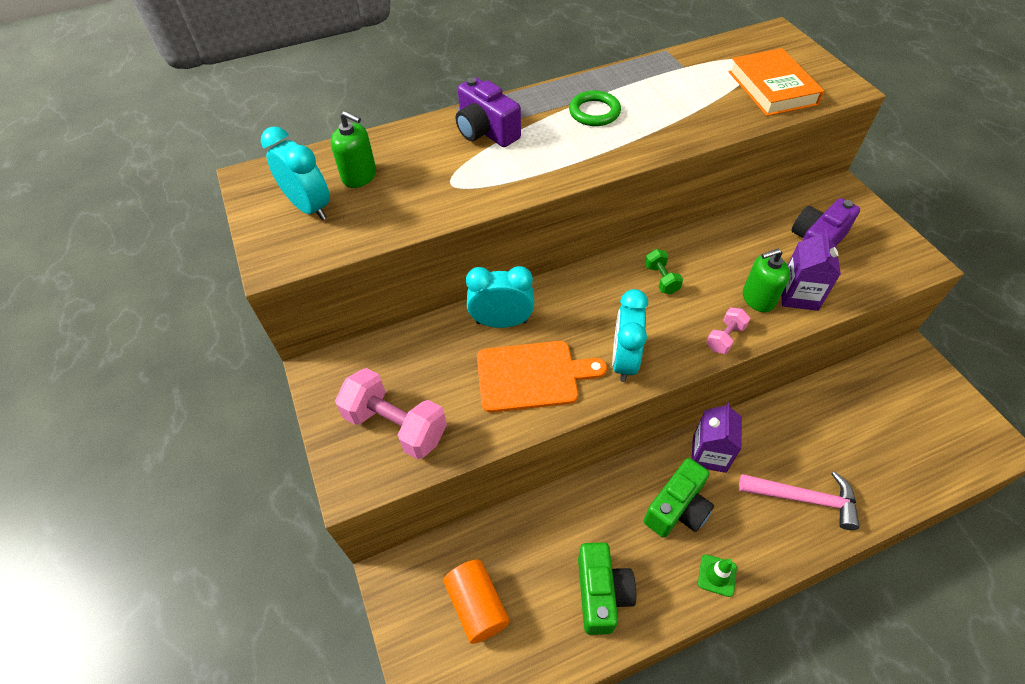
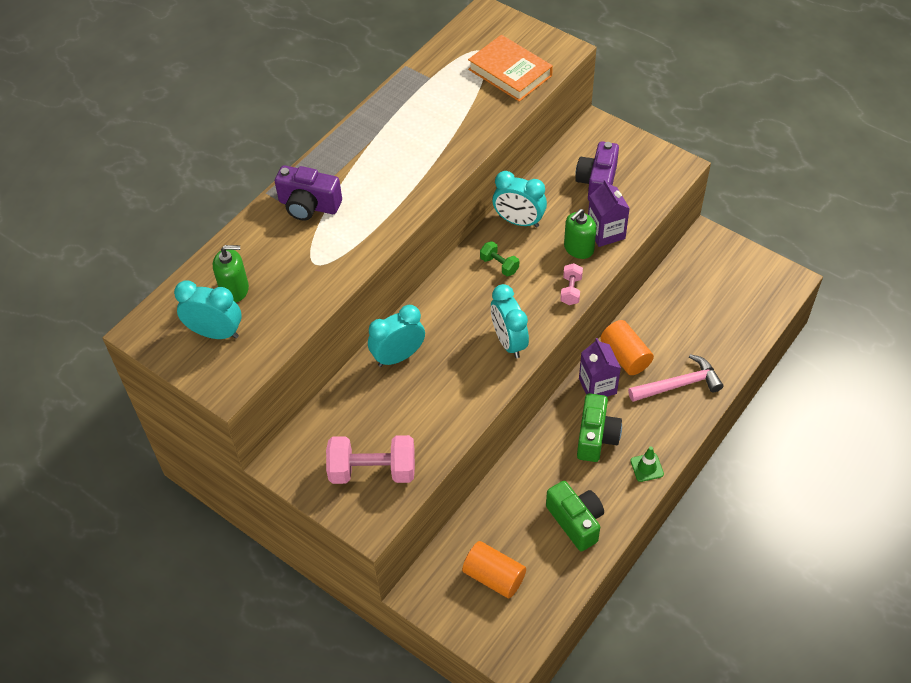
camera: 30 degrees left, 0 degrees up
orange cutting board [477,341,607,413] -> none
green ring [569,90,621,126] -> none
none -> turquoise clock [492,171,547,228]
none -> orange cylinder [600,320,654,375]

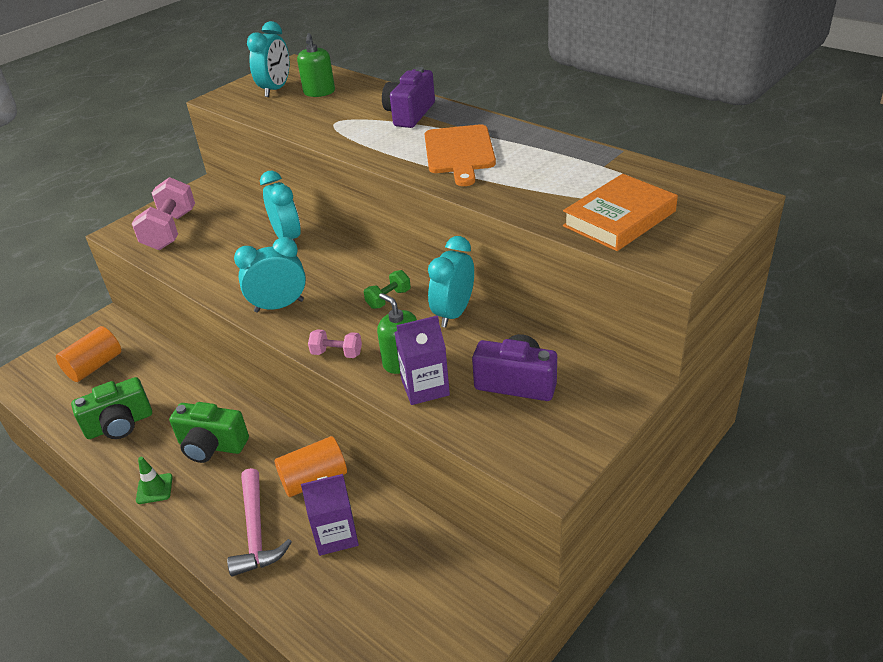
camera: 95 degrees right, 15 degrees down
purple carton [579,338,621,397] -> purple carton moved to [301,474,359,556]
none -> orange cutting board [425,124,496,186]

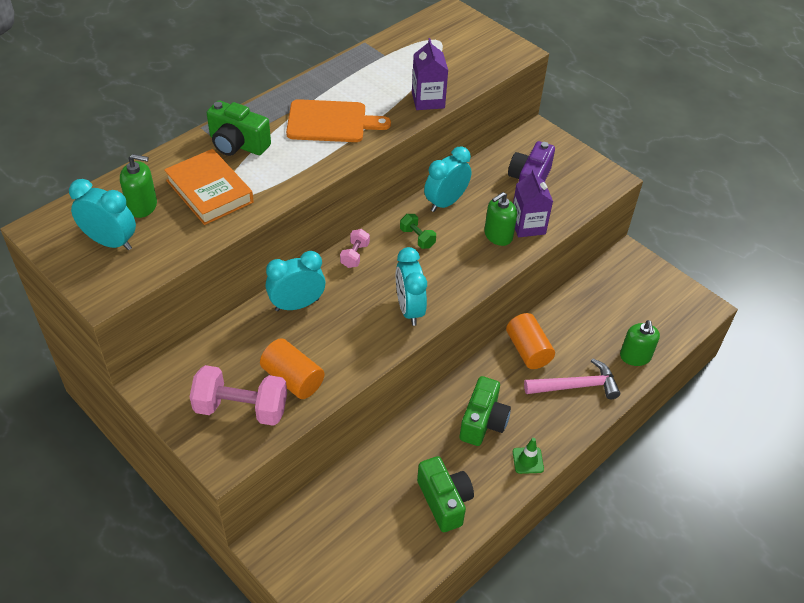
camera: 90 degrees left, 10 degrees up
orange cylinder [56,326,121,382] -> orange cylinder moved to [260,338,324,399]
purple carton [301,474,359,556] -> purple carton moved to [412,38,448,110]
pink dumbbell [308,329,362,358] -> pink dumbbell moved to [340,229,370,268]
purple camera [382,67,435,128] -> green camera [207,100,271,156]
turquoise clock [428,236,474,328] -> turquoise clock turned 105 degrees clockwise [424,146,471,212]
orange book [563,174,678,251] -> orange book moved to [164,149,253,225]
none -> green soap dispenser [620,320,660,366]

